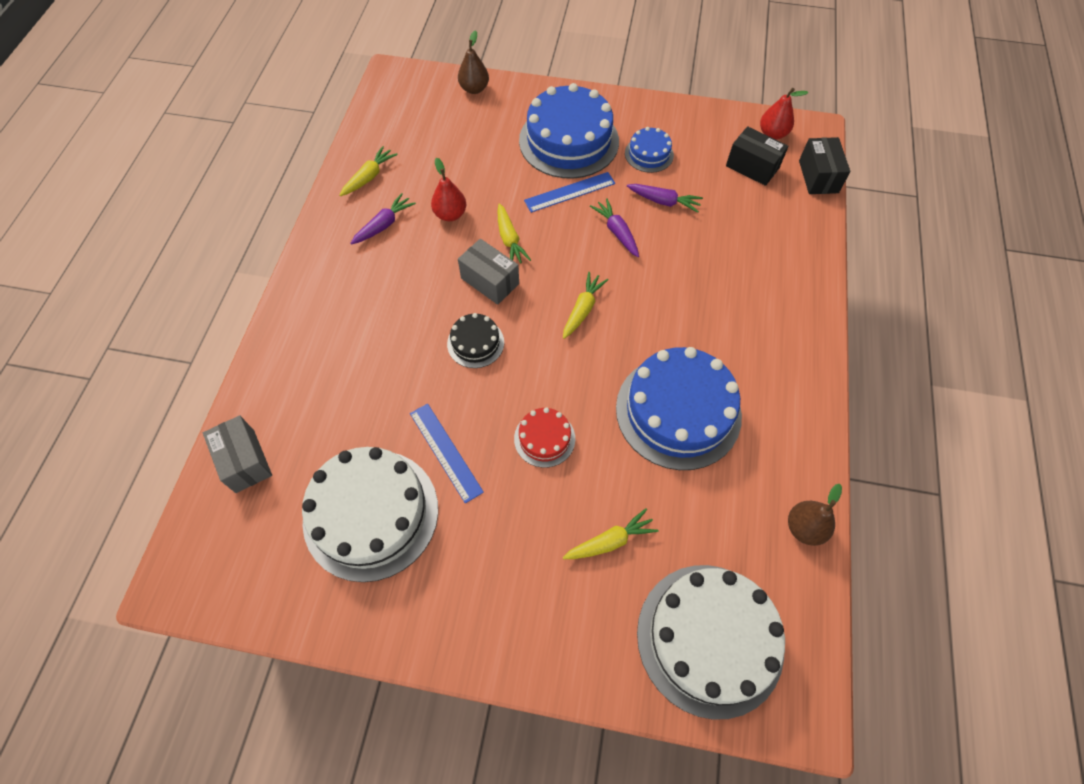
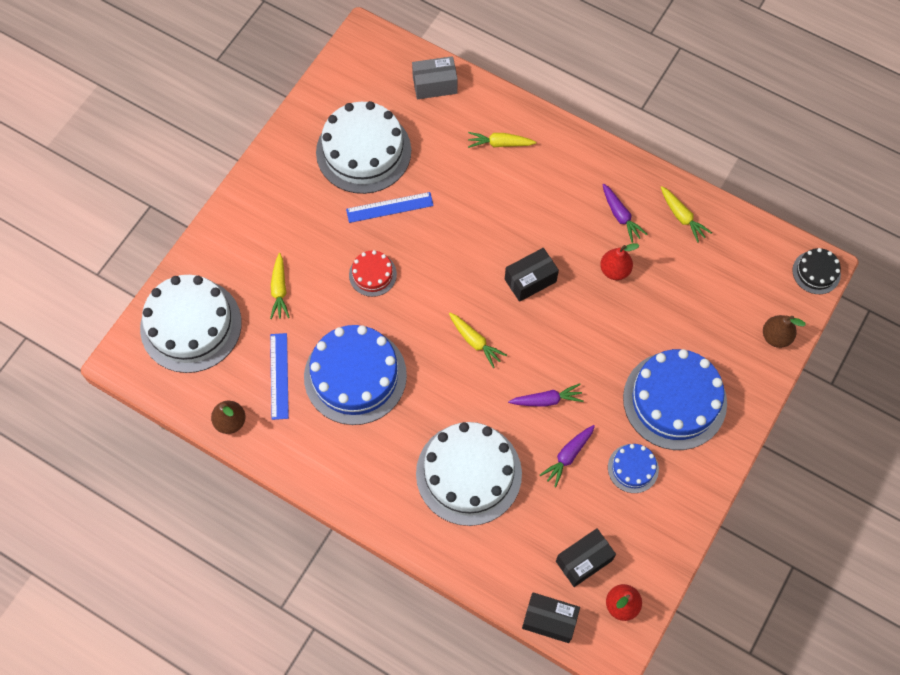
camera: 110 degrees right, 5 degrees up
black cake [447,313,504,368] -> black cake moved to [792,248,841,294]
grey box [458,239,519,305] -> black box [505,248,559,302]
yellow carrot [498,203,531,264] -> yellow carrot moved to [468,132,537,148]
blue ruler [524,172,615,213] -> blue ruler moved to [270,333,289,420]
none -> white cake [416,422,522,526]

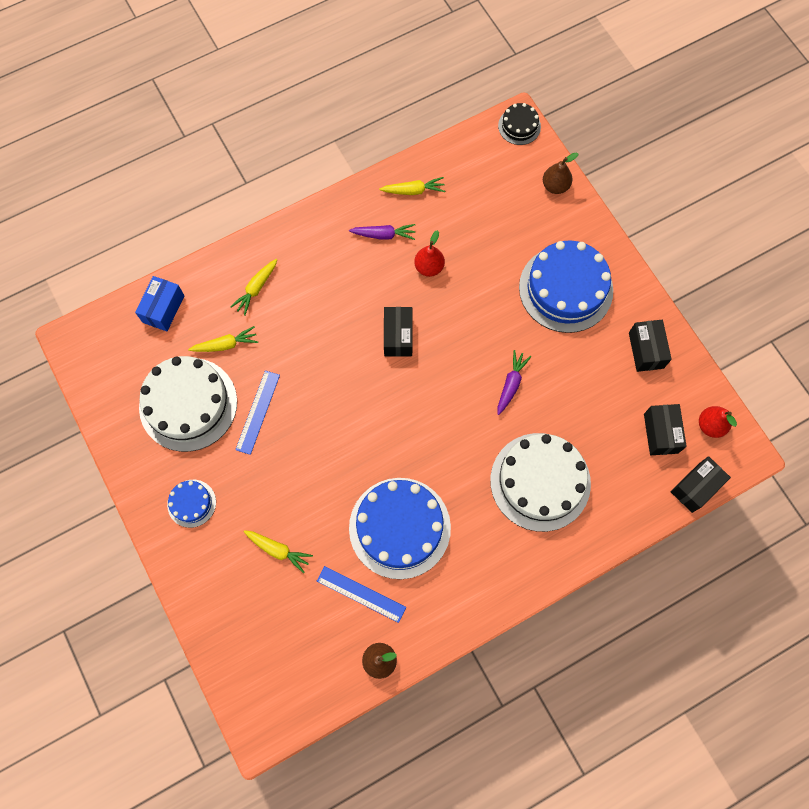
camera: 60 degrees left, 5 degrees up
white cake [140,275,242,373] -> none
red cake [349,250,397,297] -> none
grey box [412,56,458,99] -> blue box [135,276,185,331]
yellow carrot [449,313,507,368] -> yellow carrot moved to [188,326,258,352]
purple carrot [540,425,595,487] -> none
blue cake [608,444,659,493] -> blue cake moved to [167,480,216,528]
none -> black box [629,320,672,372]

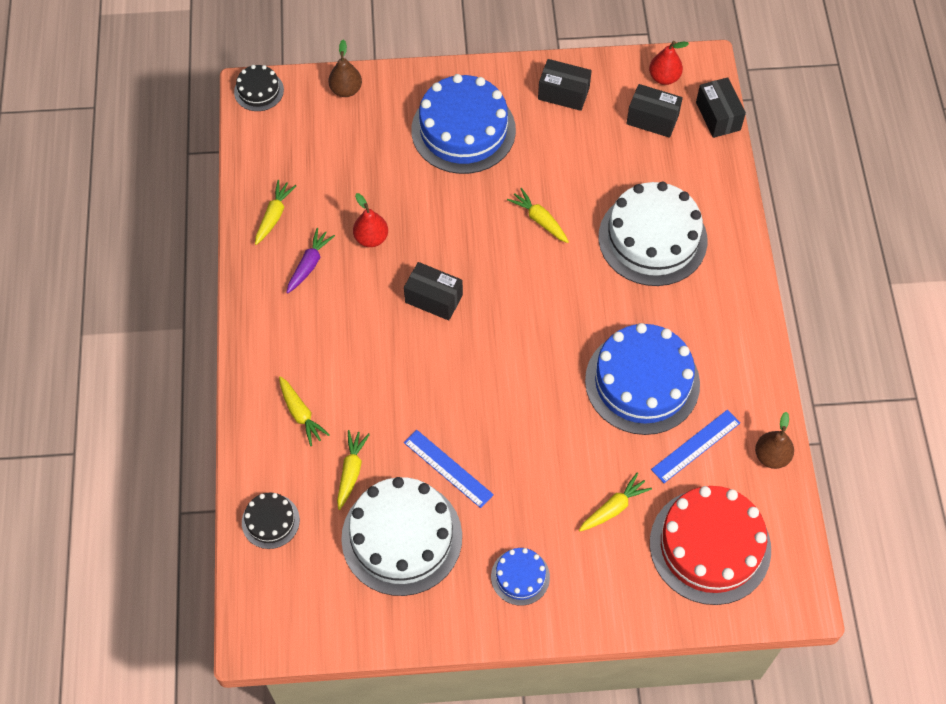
camera: 65 degrees left, 10 degrees down
blue box [135,276,185,331] -> black cake [242,493,300,549]
purple carrot [497,350,531,415] -> yellow carrot [507,188,569,243]
none -> red cake [650,486,771,605]

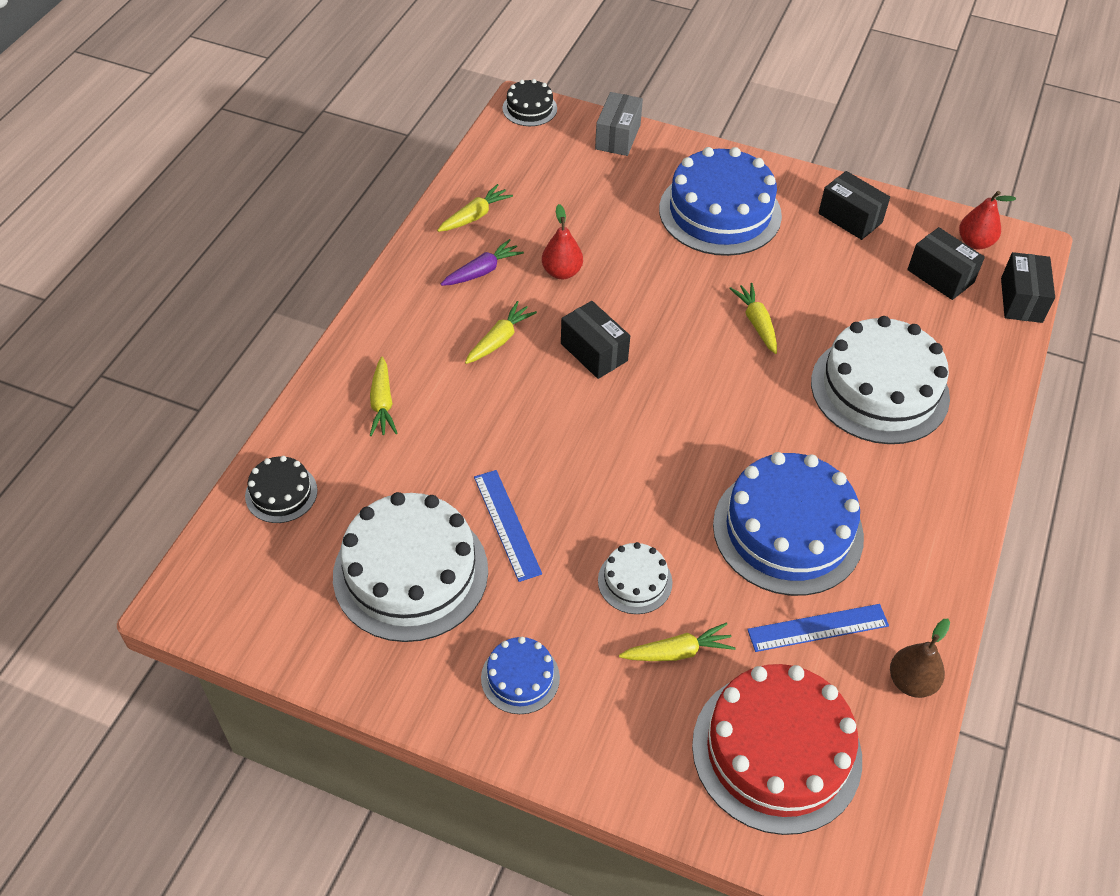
camera: 25 degrees right, 10 degrees down
brown pear [328,40,362,97] -> grey box [595,92,643,156]
yellow carrot [337,430,370,510] -> yellow carrot moved to [465,301,537,364]
none -> white cake [598,542,672,614]

